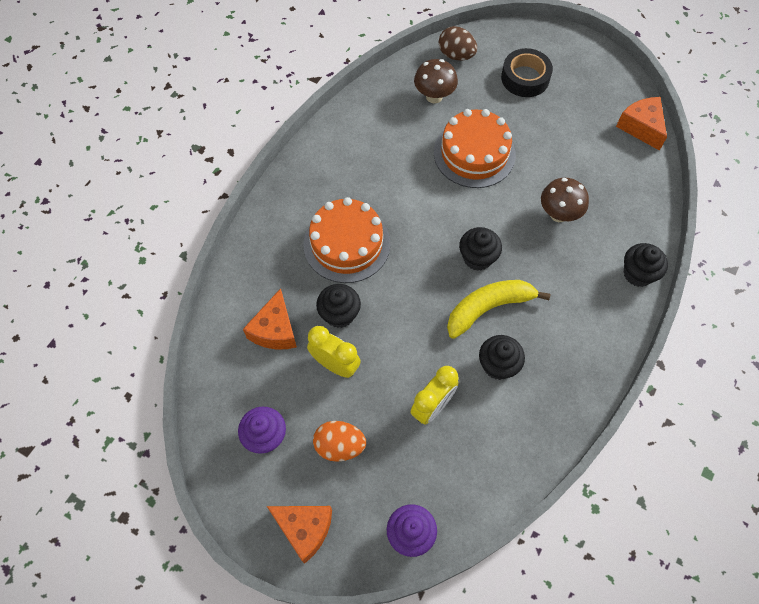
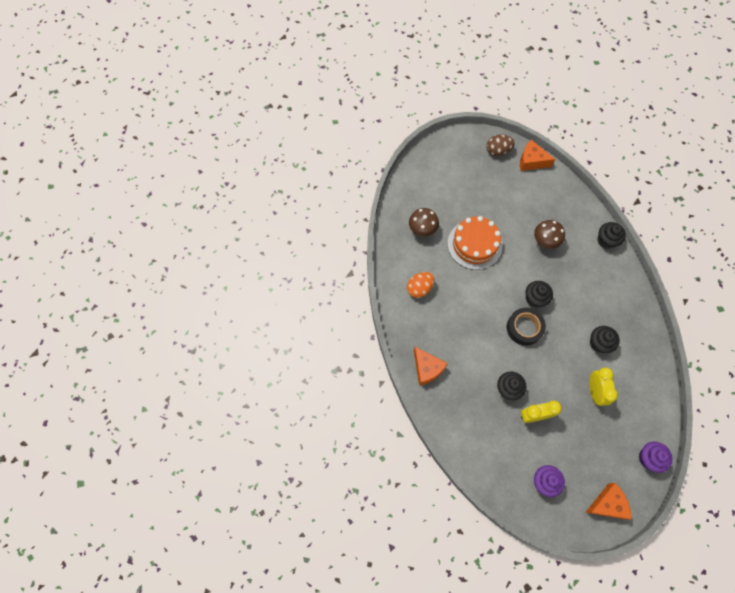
camera: 45 degrees left, 5 degrees up
orange cheese [243,288,297,349] -> orange cheese moved to [414,347,448,385]
orange cake [304,197,390,283] -> none
orange egg [313,421,366,462] -> orange egg moved to [407,272,435,298]
brown egg [439,26,477,60] -> brown egg moved to [486,135,515,156]
yellow banana [447,280,551,339] -> none
black tape [501,48,553,97] -> black tape moved to [507,308,546,346]

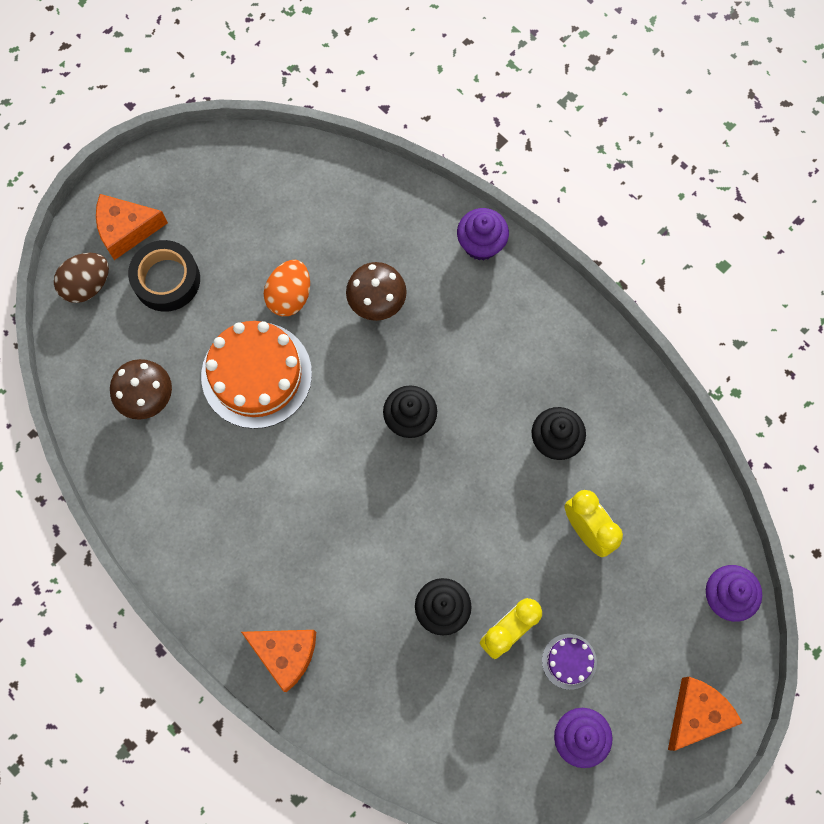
camera: 30 degrees left, 5 degrees up
orange egg [407,272,435,298] -> orange egg moved to [264,260,310,316]
brown egg [486,135,515,156] -> brown egg moved to [54,253,109,303]
black tape [507,308,546,346] -> black tape moved to [128,240,200,312]
orange cheese [520,140,556,171] -> orange cheese moved to [96,194,168,260]
black cupcake [597,222,626,249] -> purple cupcake [457,208,509,260]
none -> purple cake [542,634,597,690]

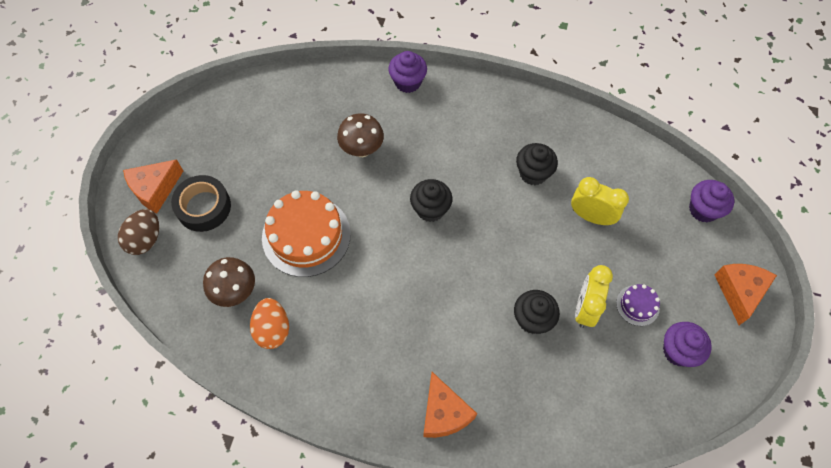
camera: 30 degrees left, 10 degrees down
orange cheese [241,630,316,692] -> orange cheese turned 75 degrees clockwise [423,372,477,438]
orange egg [264,260,310,316] -> orange egg moved to [250,298,289,349]

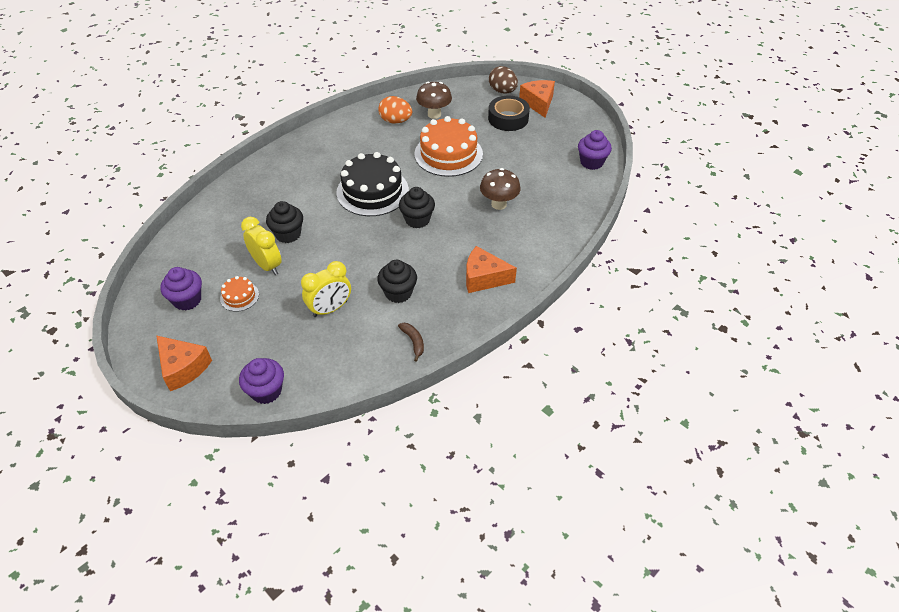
camera: 120 degrees right, 15 degrees down
purple cupcake [388,51,427,93] -> purple cupcake moved to [578,130,612,170]
orange cheese [423,372,477,438] -> orange cheese moved to [466,246,517,293]
purple cake [616,284,660,326] -> orange cake [220,276,259,312]
none -> black cake [336,152,409,216]
none -> brown banana [398,323,424,362]

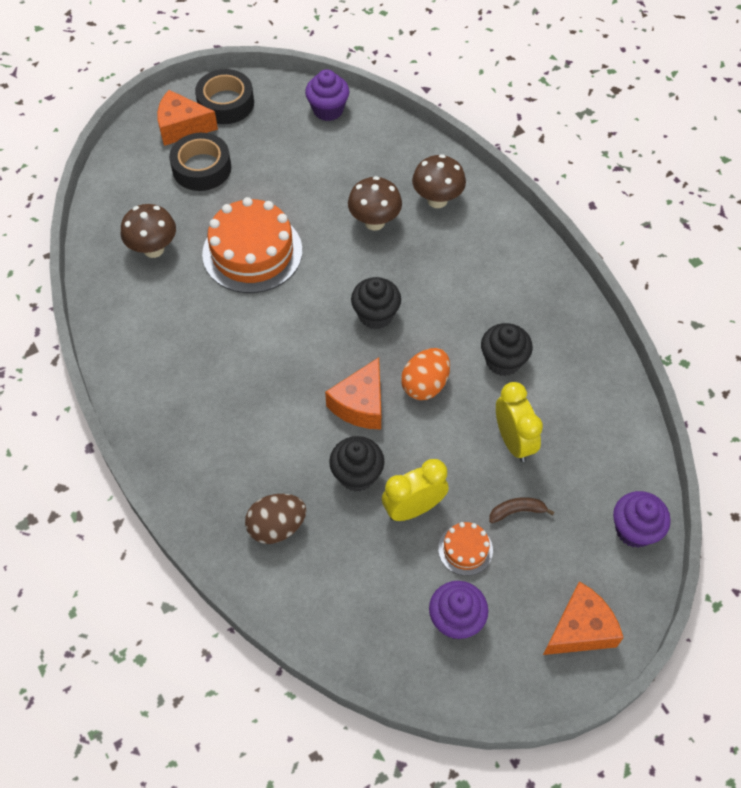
camera: 75 degrees left, 10 degrees up
black cake [336,152,409,216] -> none
orange egg [378,96,412,124] -> orange egg moved to [401,348,450,400]
brown banana [398,323,424,362] -> brown banana moved to [489,497,554,523]
orange cheese [466,246,517,293] -> orange cheese moved to [325,357,381,430]
brown egg [489,66,518,93] -> brown egg moved to [245,494,306,544]
none -> black tape [195,69,254,124]
none -> brown mushroom [412,154,466,208]

